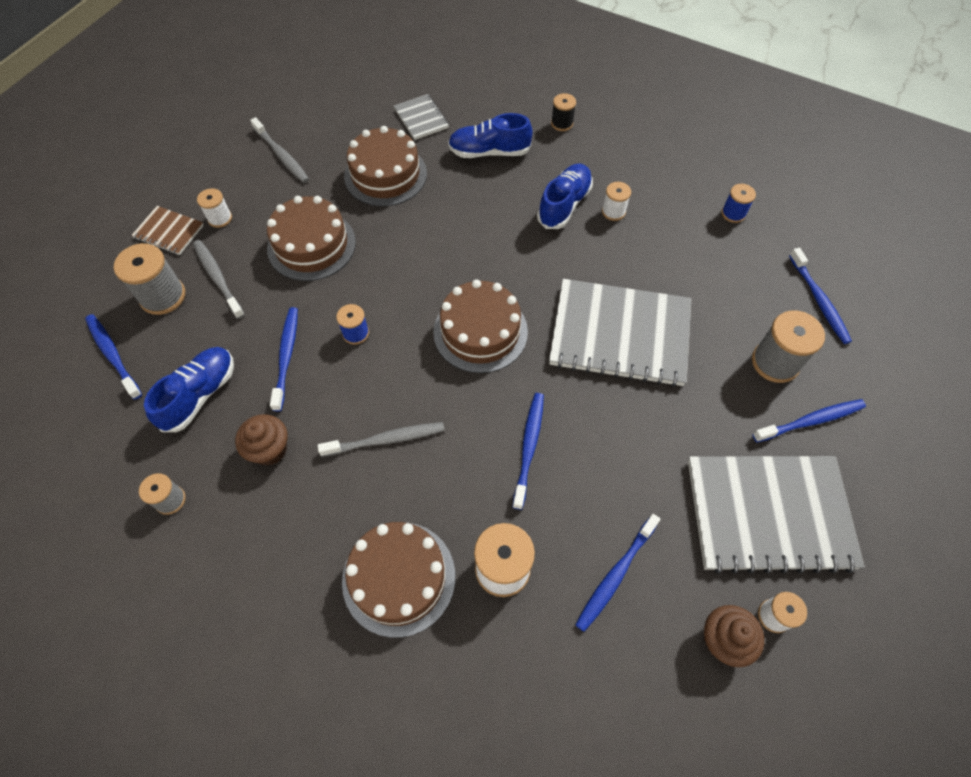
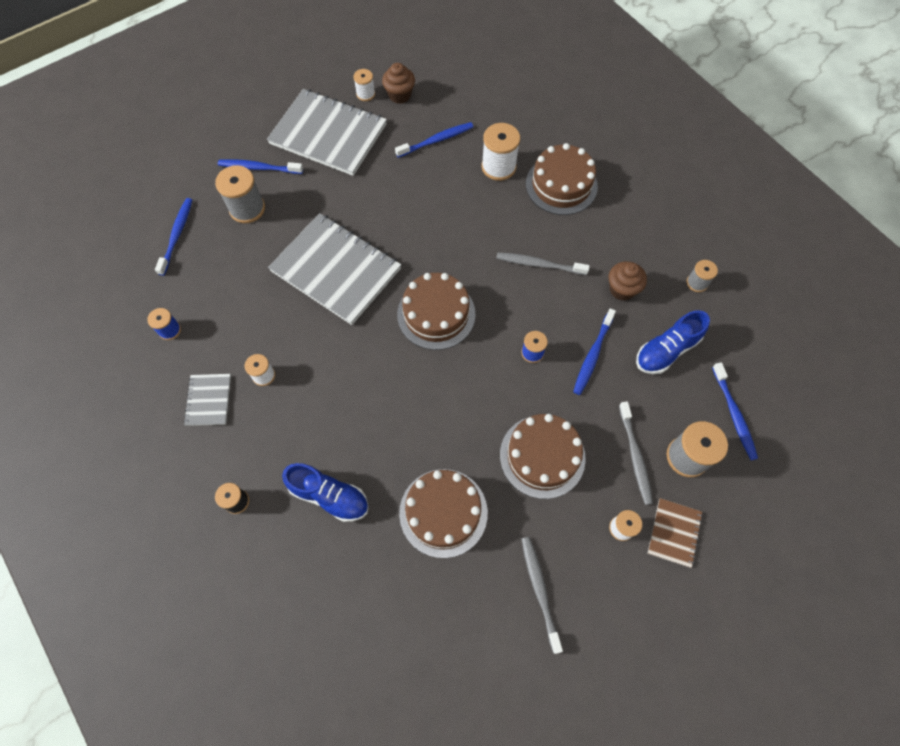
camera: 155 degrees left, 5 degrees up
brown notebook [132,206,204,255] -> brown notebook turned 60 degrees clockwise [648,498,703,568]
grey notebook [394,94,449,140] -> grey notebook moved to [184,374,231,426]
blue toothbrush [513,393,544,510] -> none
blue shoe [537,163,593,229] -> none

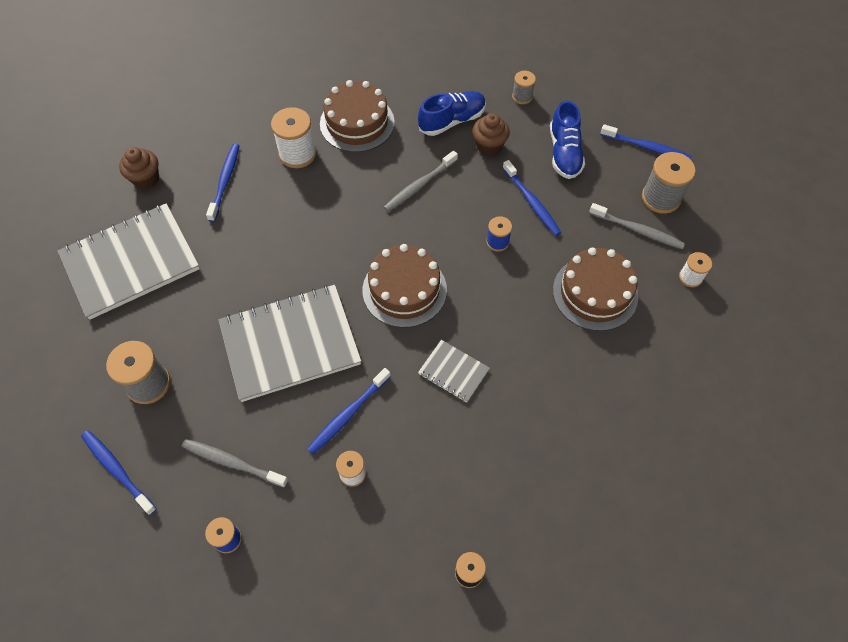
camera: 55 degrees left, 5 degrees down
grey notebook [184,374,231,426] -> grey notebook moved to [418,340,490,403]
blue toothbrush [218,159,303,174] -> blue toothbrush moved to [307,368,391,454]
blue shoe [282,463,369,522] -> blue shoe moved to [418,91,486,136]
white spool [353,69,375,101] -> none
brown cake [399,469,488,558] -> none
grey toothbrush [521,537,563,654] -> grey toothbrush moved to [182,439,288,488]
brown notebook [648,498,703,568] -> none

